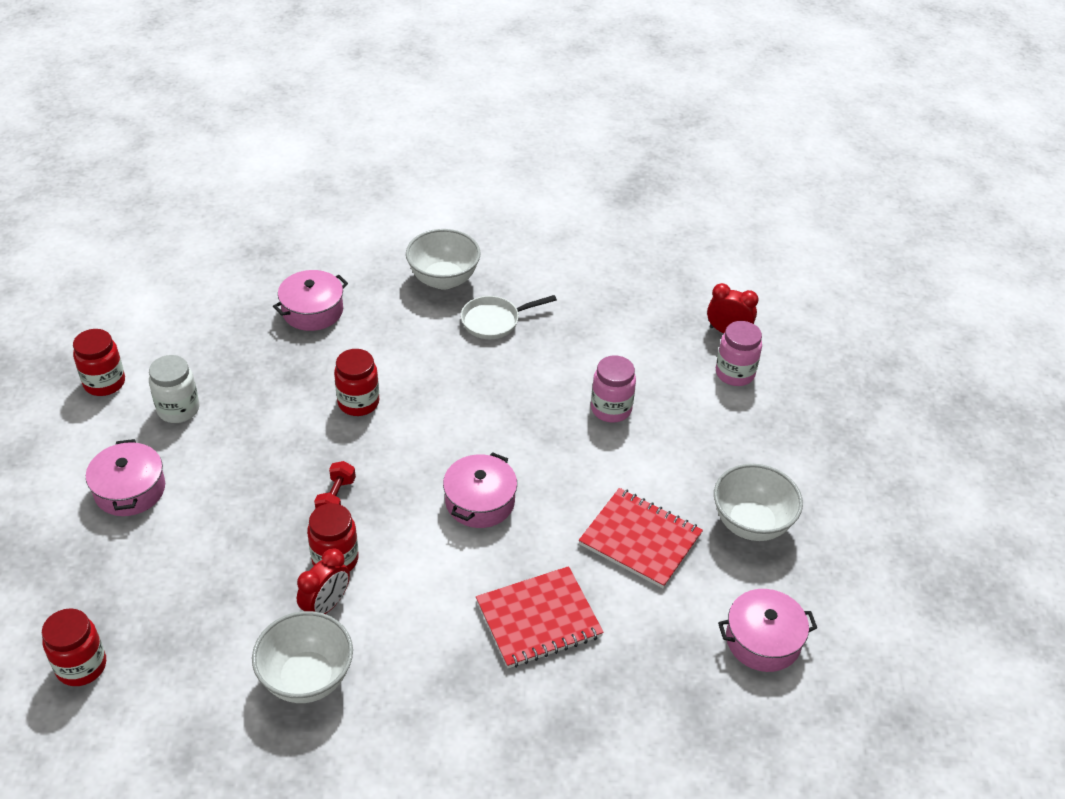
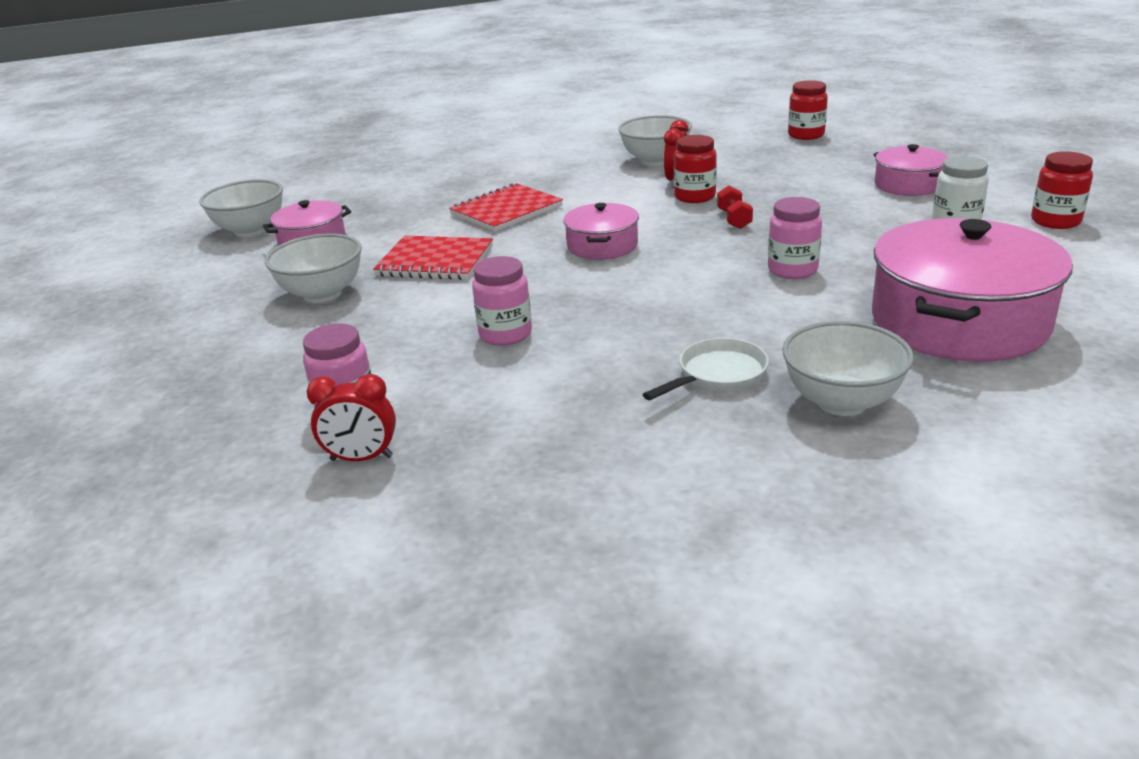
camera: 165 degrees right, 15 degrees down
pink pot [273,270,348,331] -> pink pot [872,218,1073,362], size x1.93
red jar [334,349,379,416] -> pink jar [768,197,822,279]
none -> white bowl [199,179,283,237]

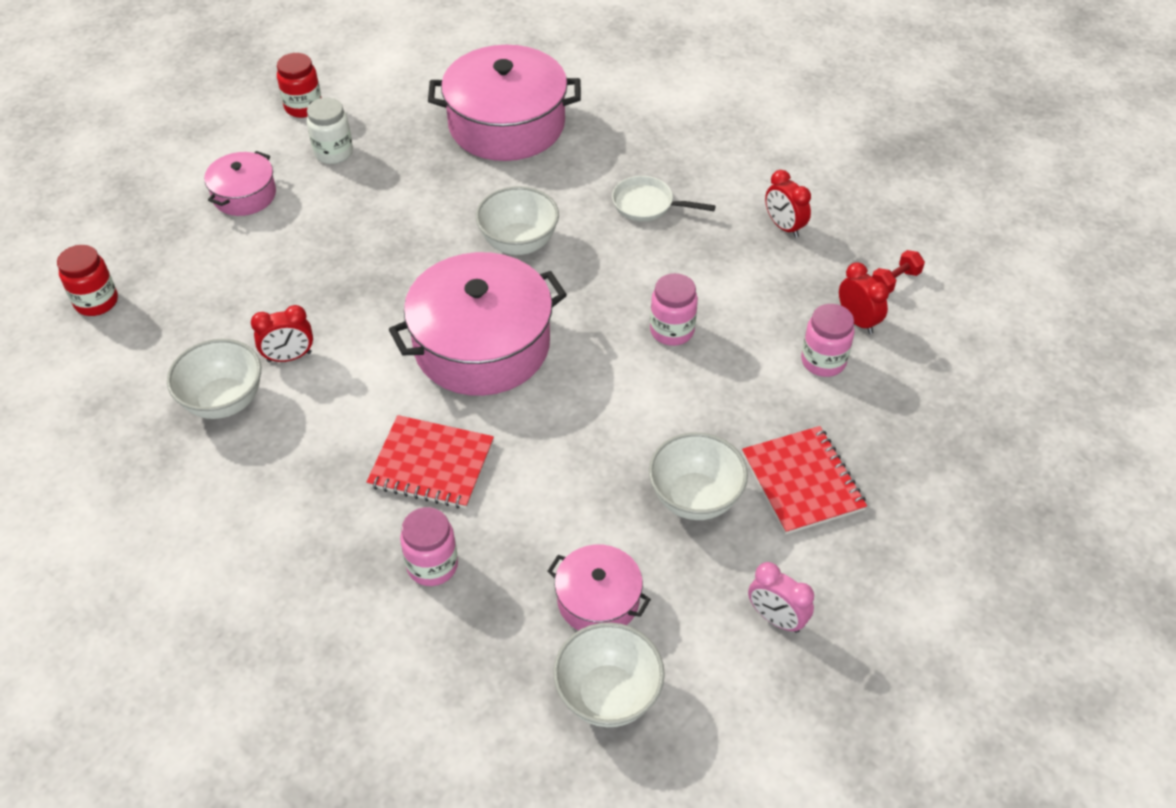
camera: 125 degrees left, 20 degrees up
red notebook [373,236,493,280] -> red notebook moved to [742,426,867,535]
pink pot [563,203,639,260] -> pink pot [389,252,567,396], size x1.93
red jar [674,135,717,203] -> none
red dumbbell [717,186,753,229] -> red dumbbell moved to [872,250,925,294]
pink jar [768,197,822,279] -> pink jar moved to [400,507,458,586]
white bowl [782,321,914,416] -> white bowl moved to [476,186,559,255]
none -> pink clock [748,562,814,633]
none -> red clock [765,170,811,238]

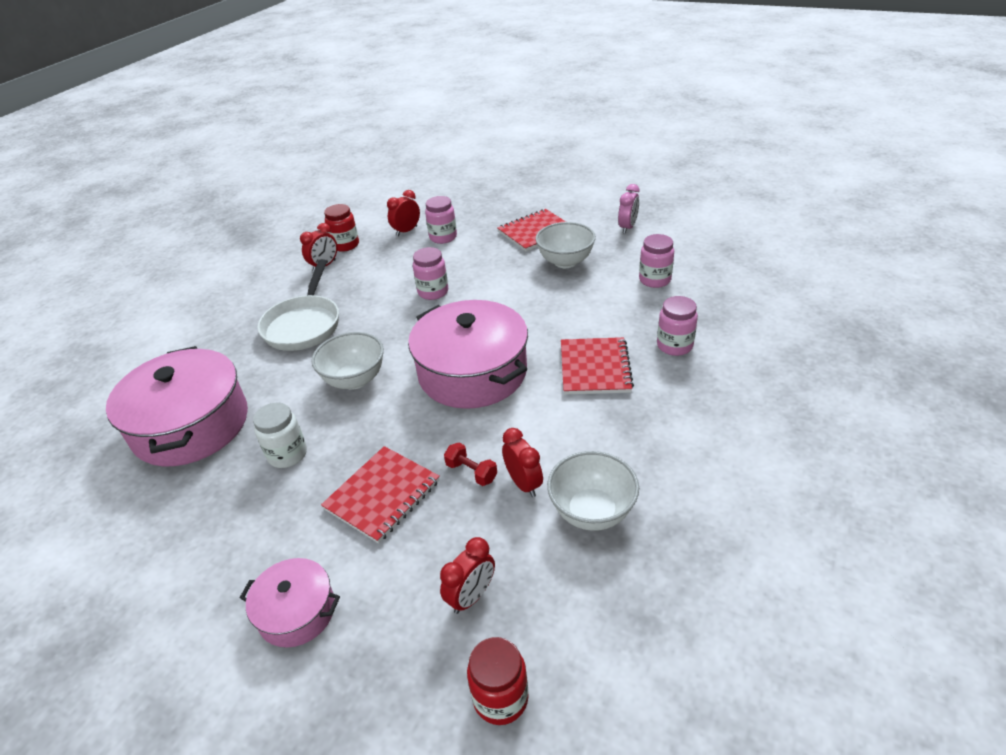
camera: 100 degrees left, 10 degrees down
red jar [277,53,321,118] -> red jar moved to [324,204,359,252]
white jar [307,98,353,164] -> white jar moved to [253,403,307,468]
pink pot [547,545,651,631] -> pink jar [639,234,674,288]
white bowl [553,622,665,727] -> none
white pan [612,176,716,221] -> white pan [257,259,339,351], size x1.65
red dumbbell [872,250,925,294] -> red dumbbell moved to [444,443,497,486]
none -> red notebook [321,446,440,544]
none -> red clock [440,537,495,614]

